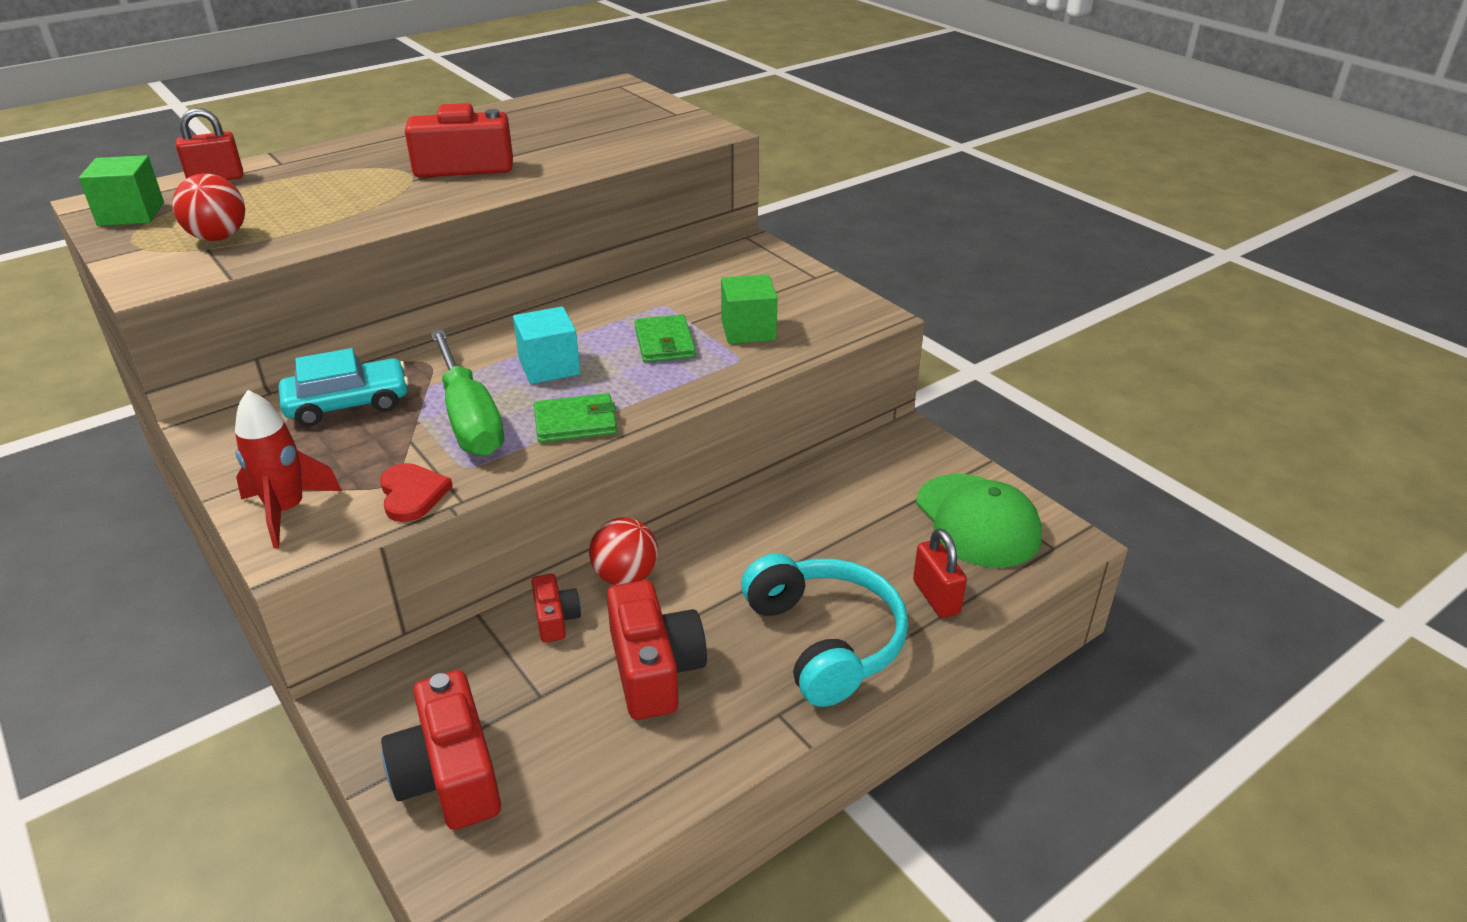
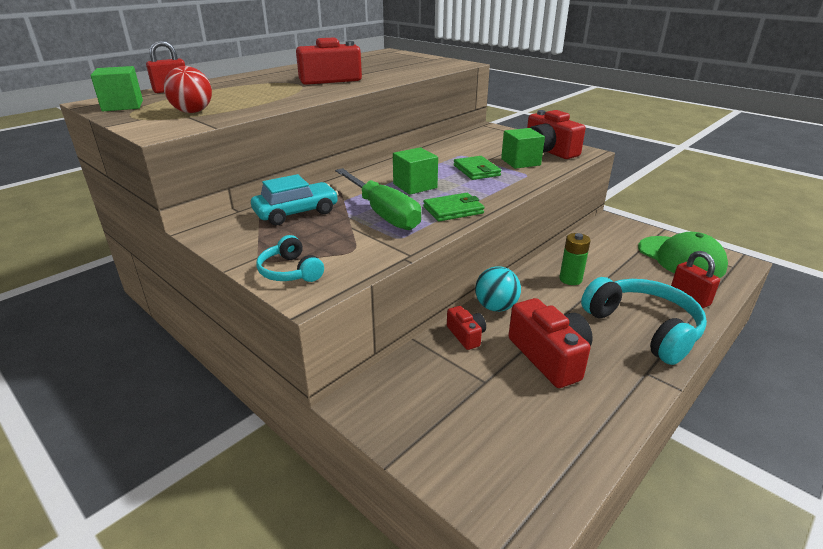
camera: 10 degrees left, 5 degrees down
red rocket [235,390,342,548] -> turquoise headphones [256,235,324,282]
red heart [380,463,453,522] -> none
red camera [381,670,501,830] -> red camera moved to [527,110,586,159]
turquoise cube [513,306,580,384] -> green cube [393,147,438,195]
red ball [589,517,658,585] -> turquoise ball [475,266,521,312]
none -> green battery [559,233,591,285]

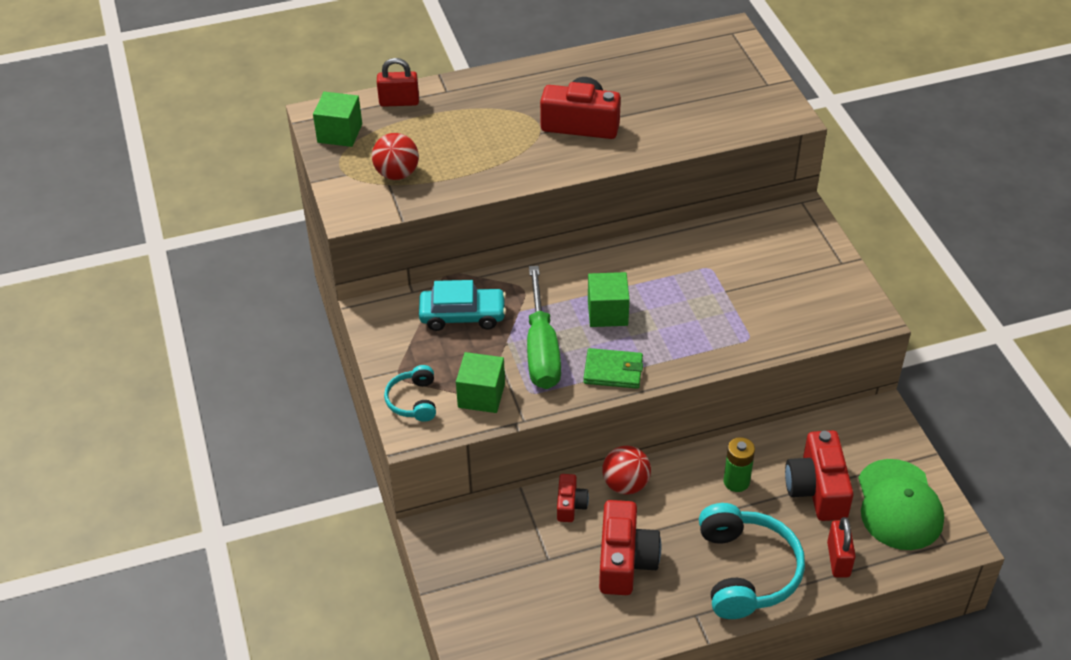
camera: 30 degrees right, 15 degrees up
green wallet [454,156,501,180] -> none
turquoise ball [475,266,521,312] -> red ball [602,446,651,495]
green cube [501,128,545,169] -> green cube moved to [456,352,505,413]
red camera [527,110,586,159] -> red camera moved to [785,431,854,521]

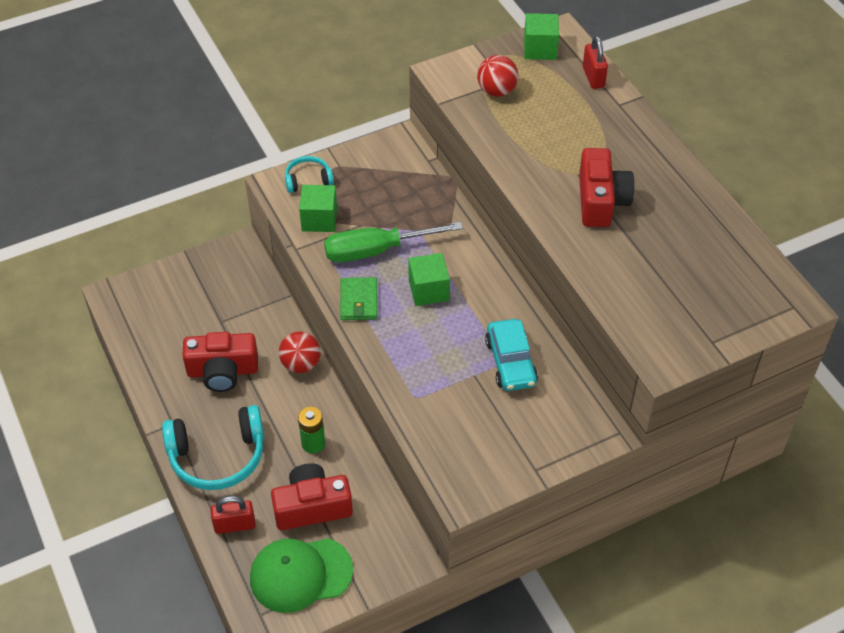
camera: 80 degrees right, 5 degrees up
turquoise car [419,280,506,331] -> turquoise car moved to [485,319,538,391]
red camera [557,474,589,522] -> none

